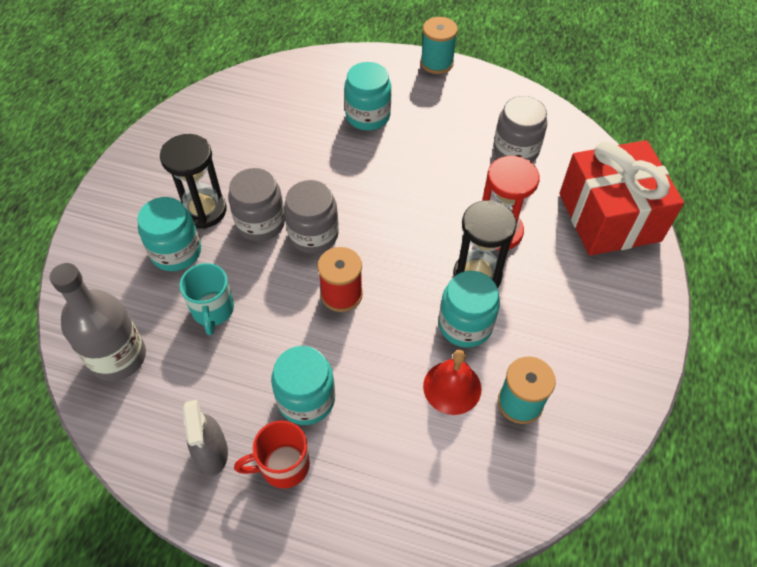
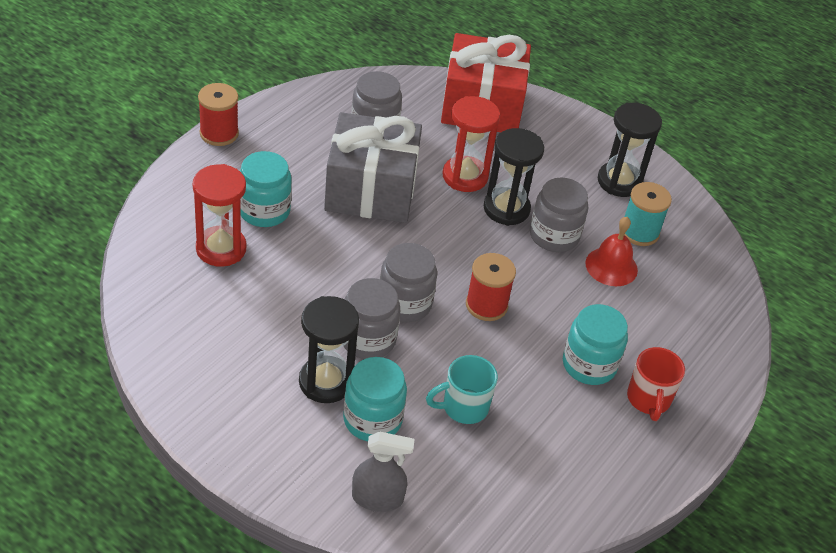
camera: 75 degrees left, 10 degrees down
grey bottle [50,263,146,381] -> none
turquoise mug [179,263,234,335] -> turquoise mug turned 150 degrees clockwise [426,355,498,424]
grey spray bottle [183,400,228,476] -> grey spray bottle moved to [352,432,415,512]
turquoise spool [420,17,458,74] -> red spool [198,83,239,146]
turquoise jar [439,271,500,348] -> grey jar [530,178,588,252]
none -> red hourglass [193,164,247,267]
none -> grey gift [324,112,422,223]
none -> black hourglass [598,103,662,197]

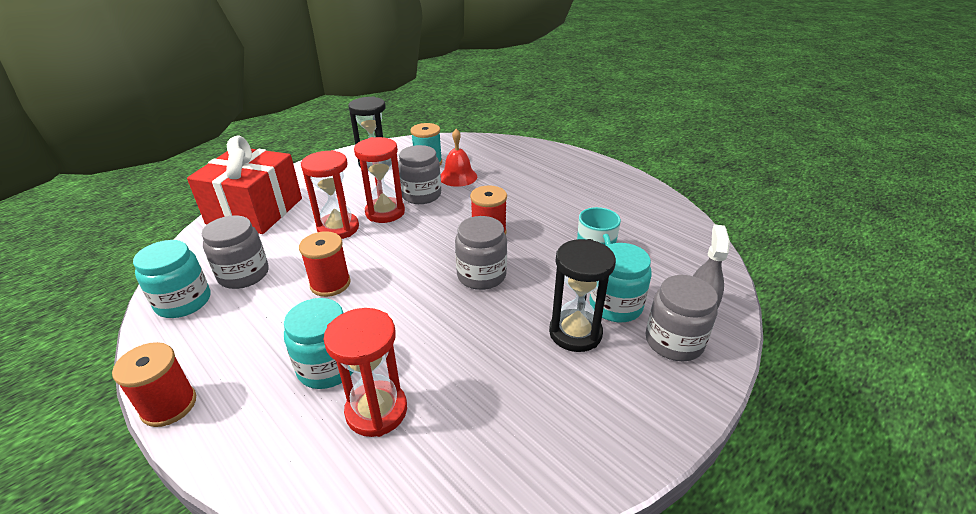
camera: 75 degrees left, 10 degrees down
grey gift [324,112,422,223] -> red spool [299,231,351,297]
grey jar [344,278,400,359] -> grey jar moved to [645,275,718,361]
black hourglass [484,128,544,226] -> red hourglass [354,137,405,223]
turquoise jar [563,304,628,385] -> turquoise jar moved to [133,240,210,318]
red mug [627,347,685,421] -> none

